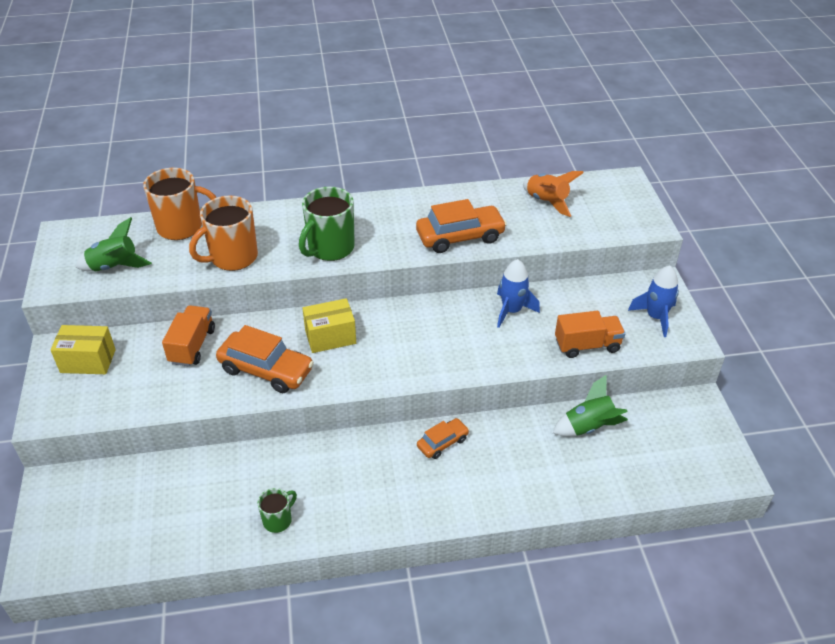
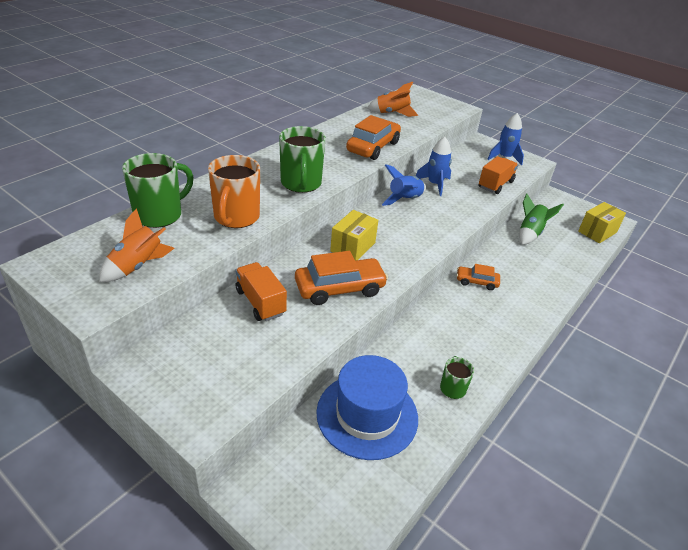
camera: 45 degrees left, 5 degrees down
yellow box [50,325,116,374] -> yellow box moved to [578,202,626,243]
green rocket [76,217,152,272] -> orange rocket [99,209,175,282]
orange mug [143,168,216,240] -> green mug [122,153,193,228]
orange car [417,418,469,459] -> orange car turned 90 degrees counterclockwise [457,264,500,290]
none -> blue hat [316,355,418,460]
none -> blue rocket [382,164,426,206]

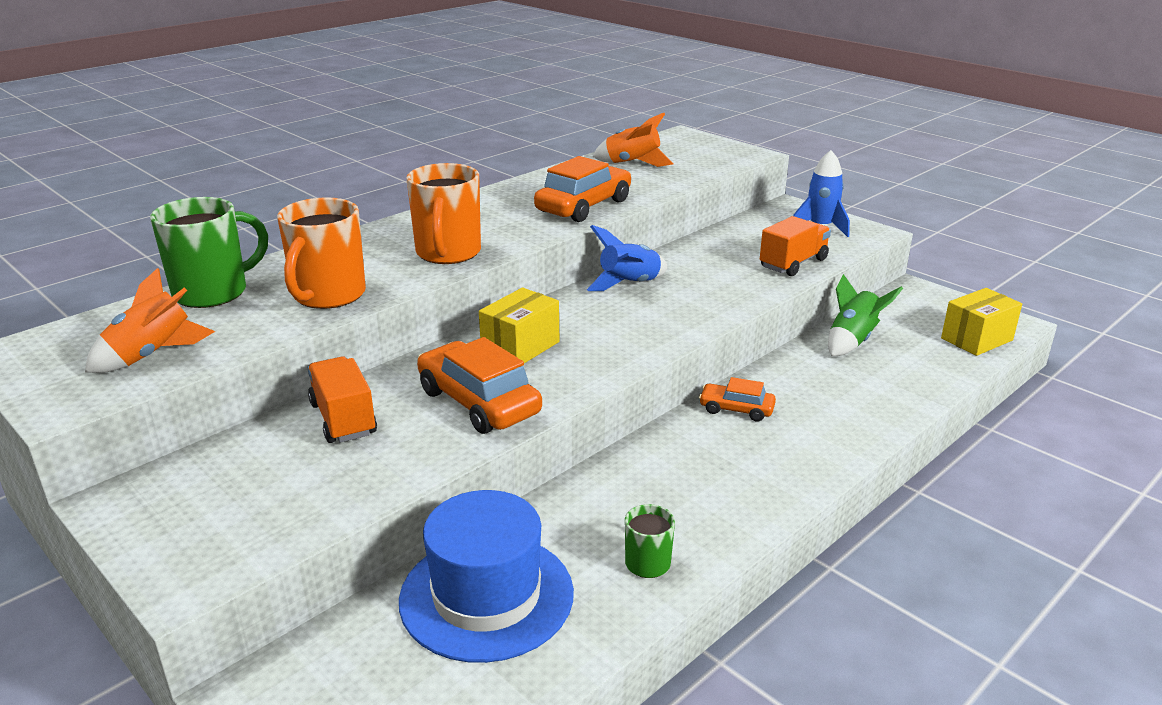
camera: 10 degrees right, 10 degrees down
green mug [279,126,326,193] -> orange mug [406,163,481,264]
orange car [295,251,388,305] -> orange car turned 120 degrees counterclockwise [417,337,542,434]
blue rocket [416,137,452,196] -> none

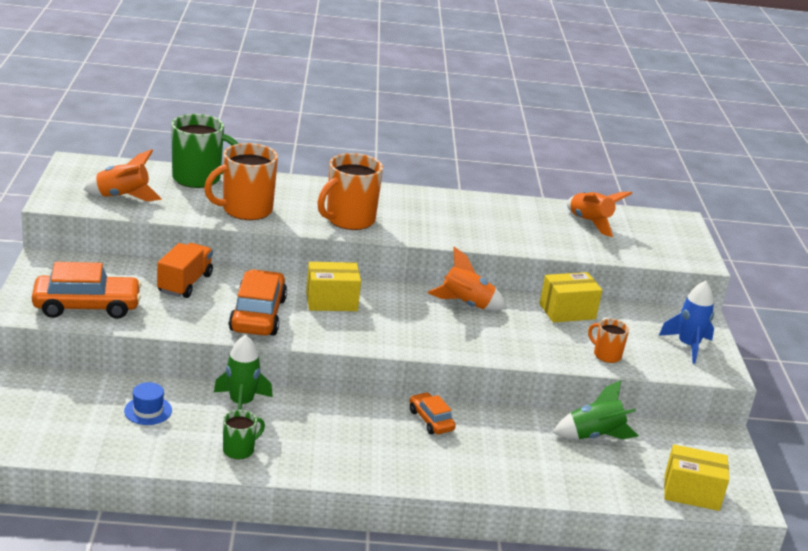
camera: 40 degrees right, 0 degrees up
blue hat [399,490,574,663] -> blue hat [124,382,172,425], size x0.43
orange car [534,156,631,222] -> orange car moved to [32,262,142,319]
blue rocket [587,225,667,291] -> orange rocket [427,247,507,311]
orange truck [760,216,831,276] -> orange mug [588,319,629,363]
none -> green rocket [214,335,273,410]
none -> yellow box [539,272,602,322]

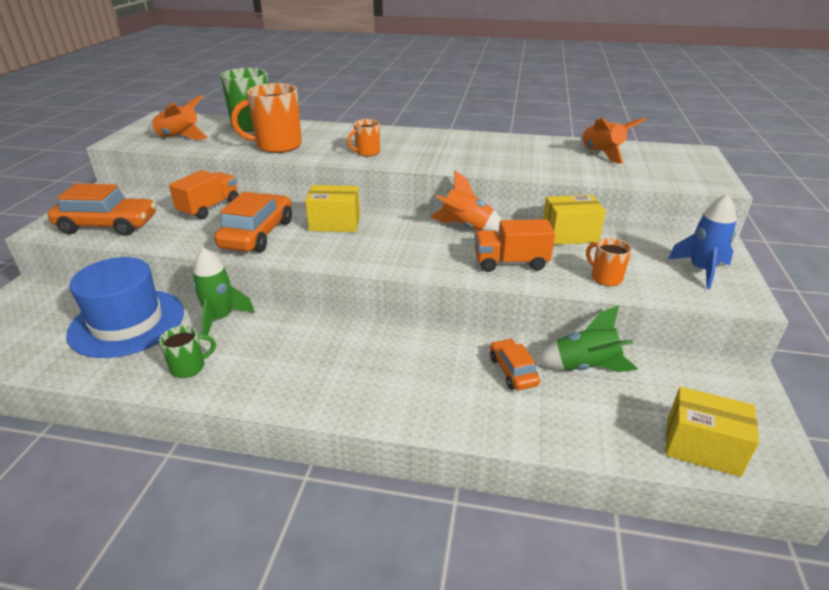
camera: 15 degrees right, 5 degrees up
blue hat [124,382,172,425] -> blue hat [66,257,184,358], size x2.35
orange mug [317,153,383,230] -> orange mug [347,119,380,156], size x0.53
orange car [410,392,456,434] -> orange car moved to [490,339,540,390]
none -> orange truck [474,219,555,272]

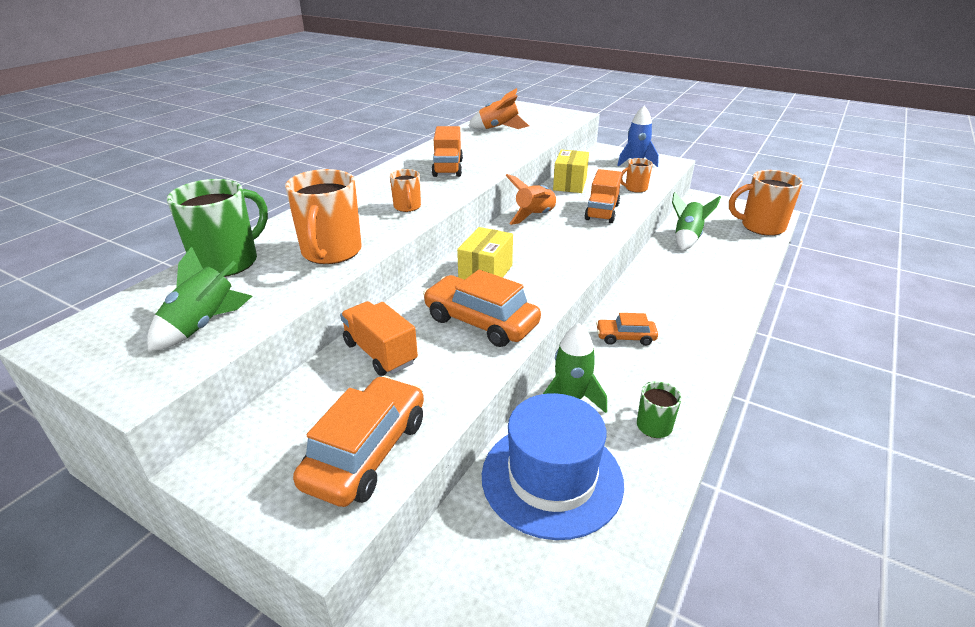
camera: 70 degrees left, 0 degrees up
orange rocket [148,95,208,141] -> green rocket [147,246,252,351]
orange car [490,339,540,390] -> orange car moved to [596,313,658,346]
yellow box [665,387,759,477] -> orange mug [729,170,803,236]
none -> orange truck [432,126,463,177]

